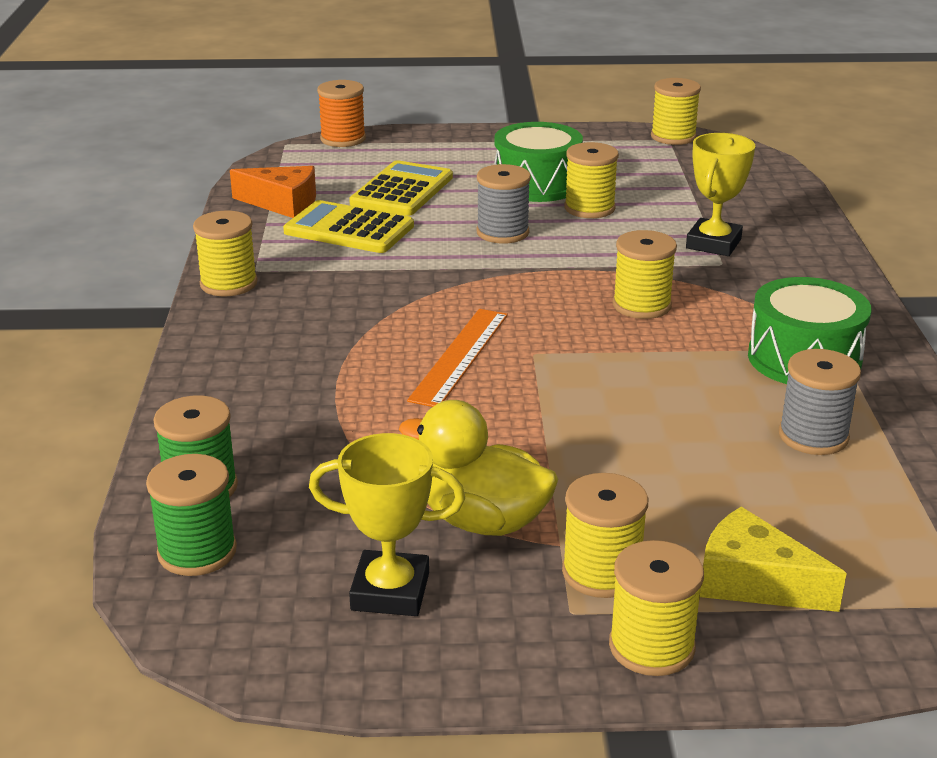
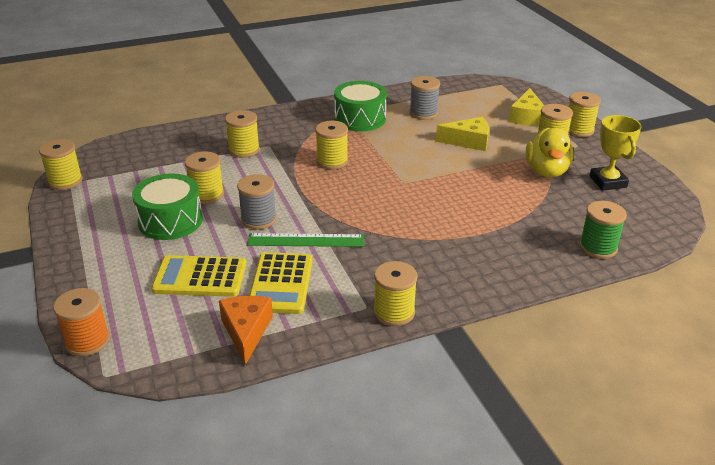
camera: 110 degrees left, 5 degrees up
green spool [146,454,237,576] -> none
orange ruler [407,309,508,407] -> none
yellow trophy [686,133,755,256] -> yellow spool [225,110,260,158]
none -> green ruler [247,233,364,247]
none -> yellow cheese [436,117,489,151]

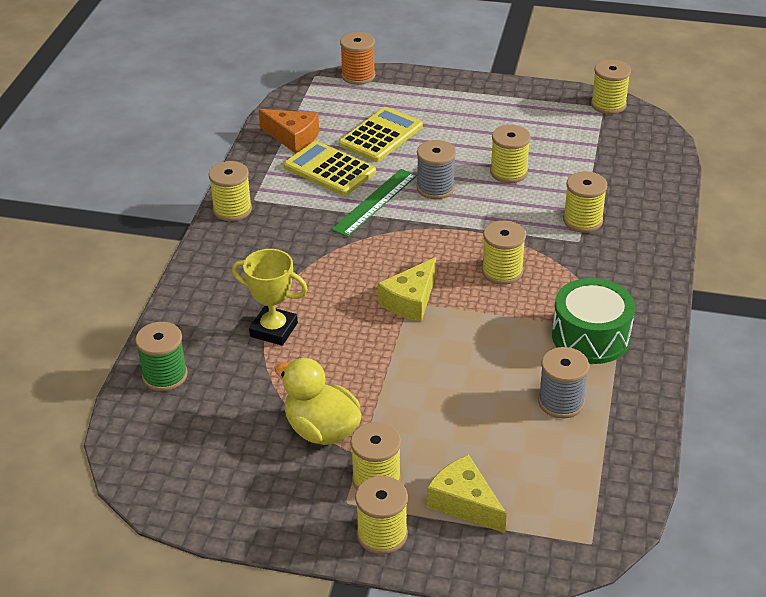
camera: 125 degrees right, 5 degrees up
green drum [132,173,203,240] -> none
yellow cheese [436,117,489,151] -> yellow cheese moved to [378,257,436,322]
yellow trophy [590,115,642,191] -> yellow trophy moved to [232,249,308,346]

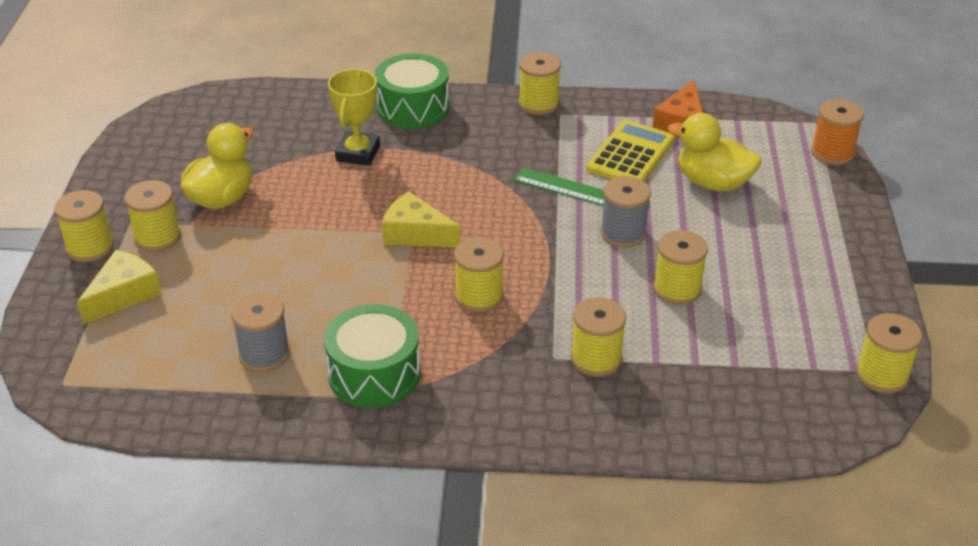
camera: 80 degrees right, 0 degrees up
green spool [135,322,188,391] -> none
yellow calculator [339,107,423,162] -> yellow duck [668,113,761,191]
none -> green drum [375,53,449,129]

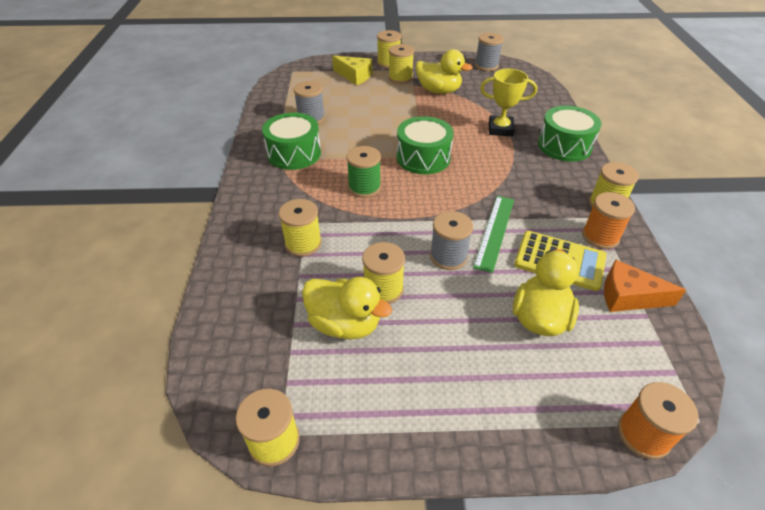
camera: 85 degrees right, 5 degrees up
yellow cheese [382,191,460,247] -> green drum [397,116,454,174]
yellow spool [454,237,504,312] -> green spool [347,146,381,198]
none -> yellow duck [302,277,392,339]
none -> grey spool [475,33,503,71]
none -> orange spool [582,192,635,249]

